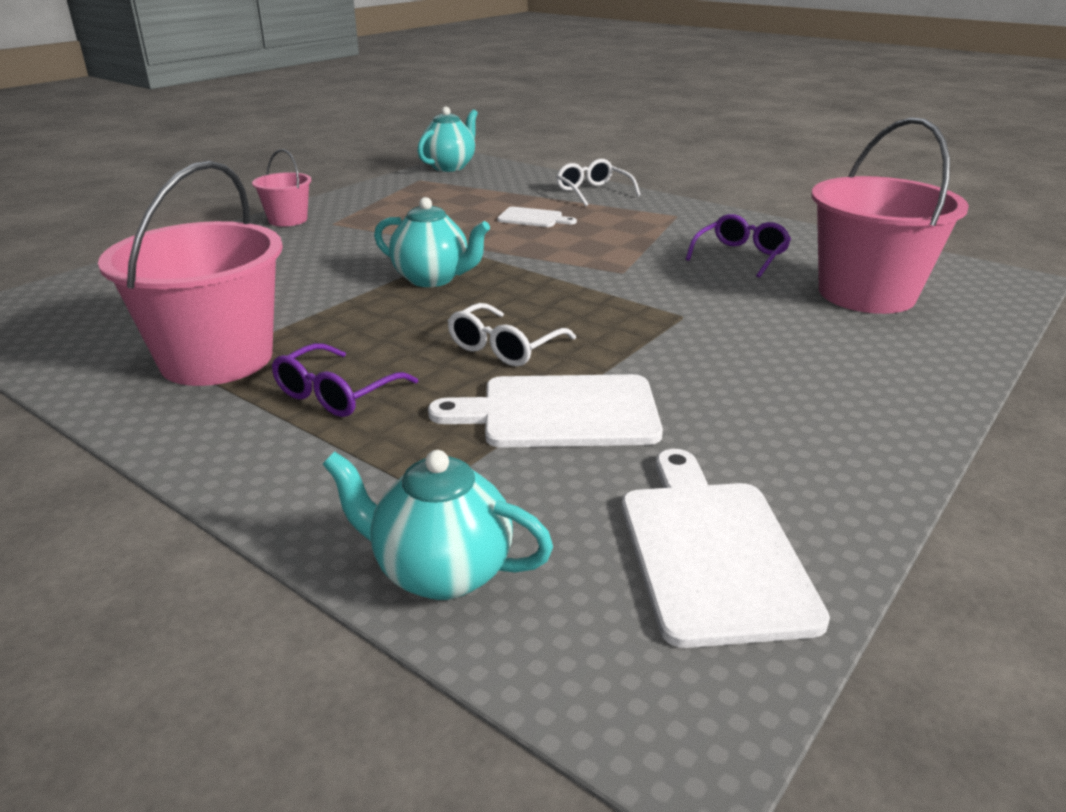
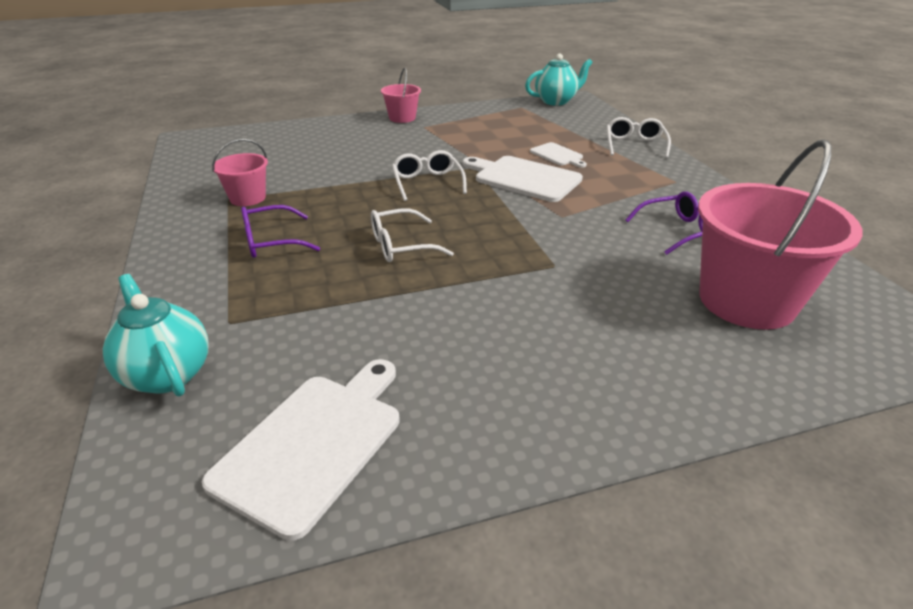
camera: 35 degrees right, 5 degrees up
pink bucket [98,160,283,386] -> pink bucket [212,139,268,206], size x0.50
turquoise teapot [374,197,490,287] -> white glasses [392,150,467,201]
white cutting board [428,374,663,448] -> white cutting board moved to [462,156,583,202]

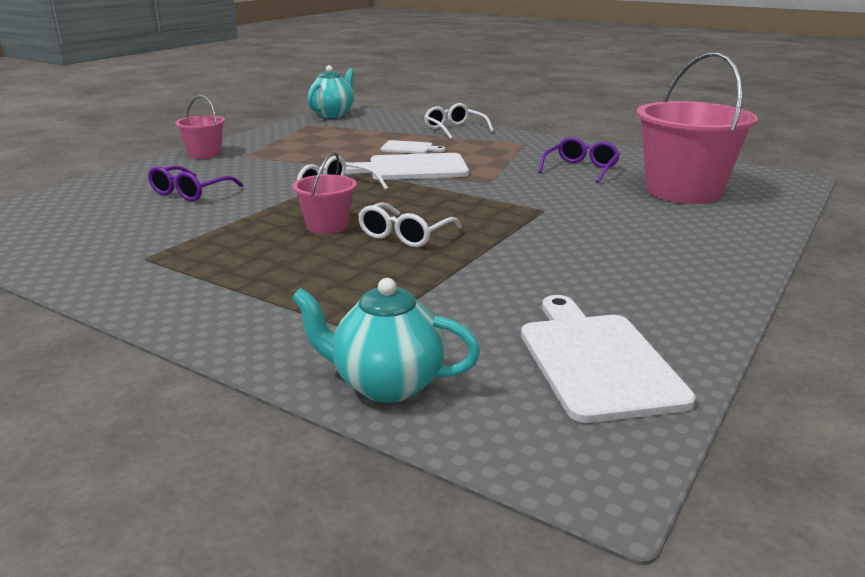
camera: 40 degrees left, 10 degrees down
pink bucket [212,139,268,206] -> pink bucket moved to [293,152,357,234]
purple glasses [241,205,320,258] -> purple glasses moved to [148,166,243,201]

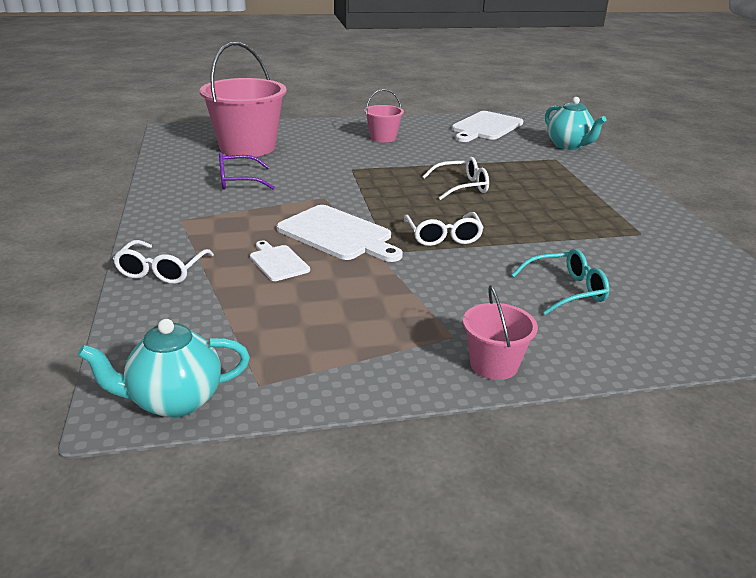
camera: 135 degrees left, 5 degrees up
purple glasses [148,166,243,201] -> turquoise glasses [511,249,609,315]
pink bucket [293,152,357,234] -> pink bucket moved to [364,89,404,142]

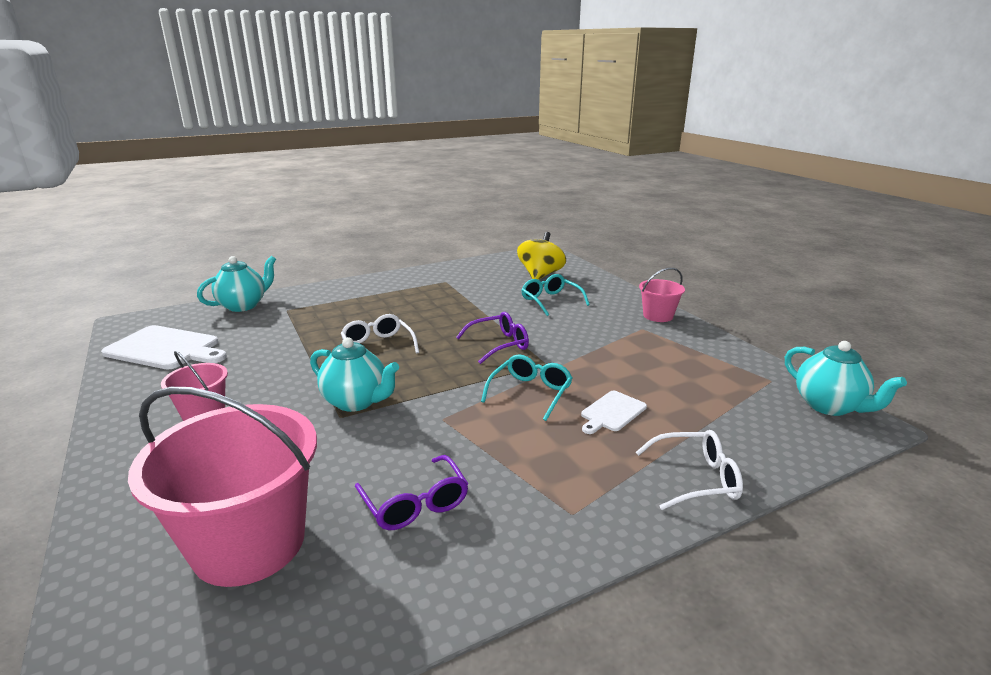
camera: 105 degrees left, 5 degrees down
white cutting board [277,205,403,262] -> turquoise glasses [481,354,572,421]
white glasses [404,212,484,246] -> purple glasses [456,312,529,364]
none -> turquoise teapot [310,337,399,412]
none -> yellow spinning top [517,232,566,280]

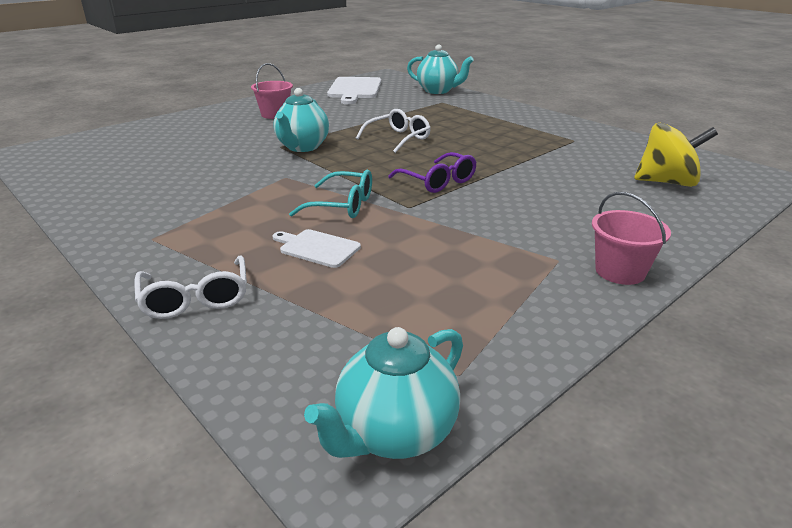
camera: 75 degrees right, 5 degrees up
pink bucket [128,387,317,587] -> none
purple glasses [355,455,469,530] -> none
turquoise glasses [521,274,590,316] -> none

